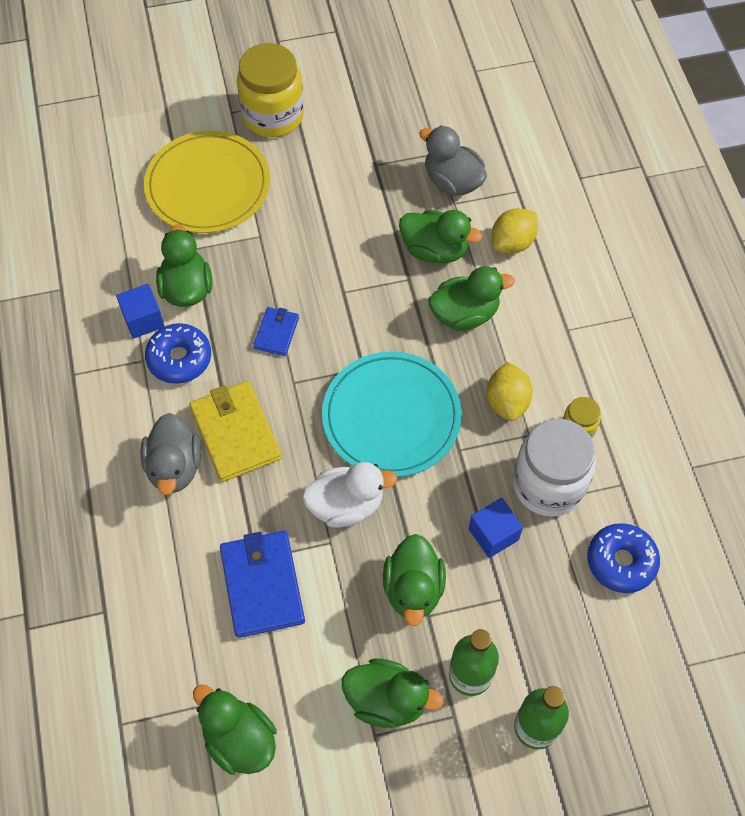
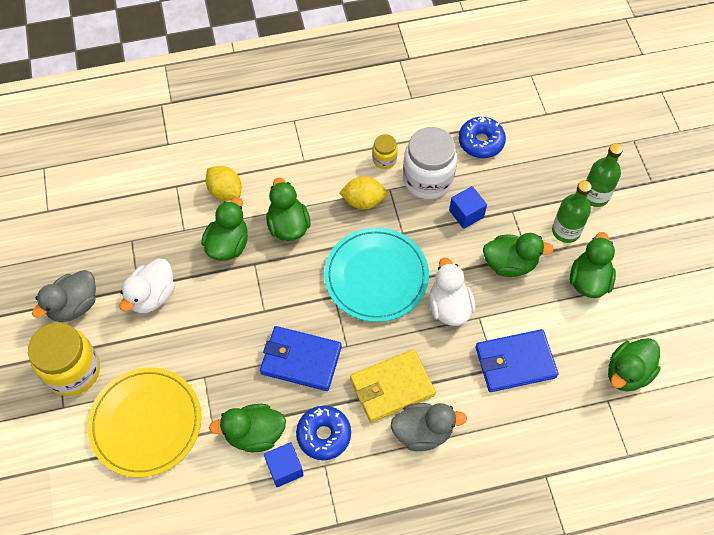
camera: 90 degrees left, 0 degrees up
blue wallet [253,307,299,356] -> blue wallet [260,326,342,391], size x1.84
grey duck [419,126,487,196] -> grey duck moved to [32,270,96,322]
none -> white duck [119,258,175,313]

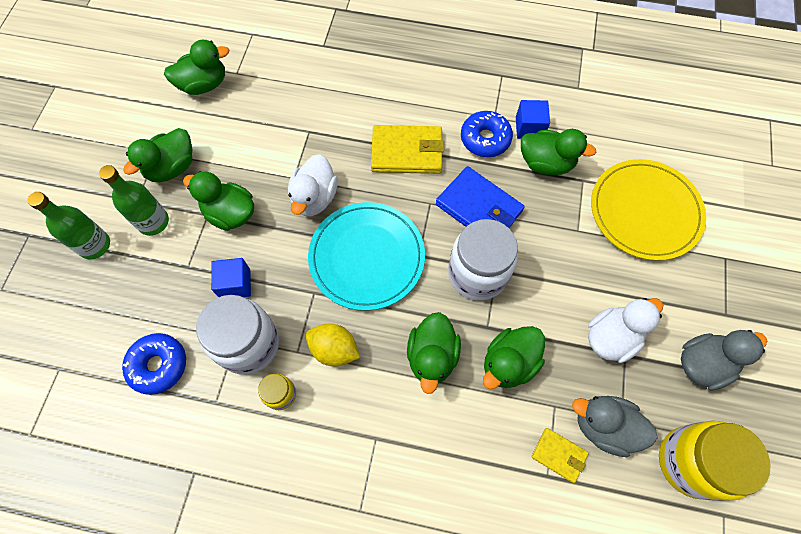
camera: 155 degrees left, 5 degrees up
yellow jar [28,323,100,396] -> yellow jar moved to [659,420,771,501]
yellow lemon [206,166,241,201] -> none
grey duck [391,403,467,451] -> grey duck moved to [572,396,658,457]
blue wallet [476,329,559,392] -> none
none -> white jar [448,219,518,300]
none -> yellow wallet [531,428,589,483]

